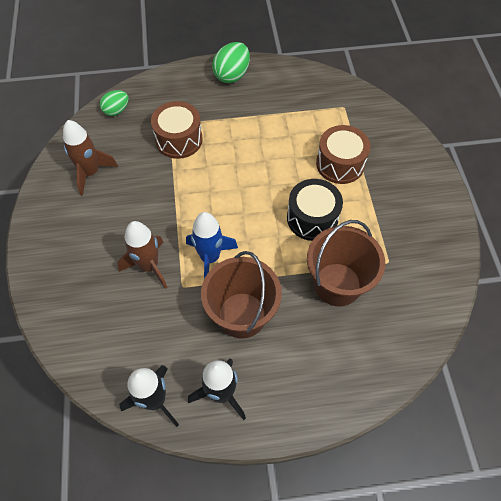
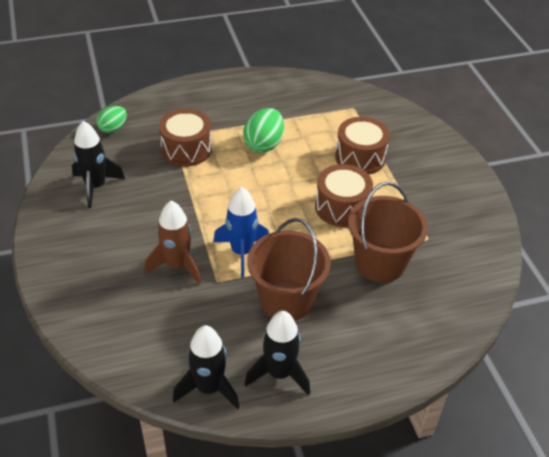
camera: 10 degrees left, 15 degrees down
brown rocket [63,120,118,196] -> black rocket [72,121,125,208]
green egg [212,42,250,83] -> green egg moved to [243,108,284,153]
black drum [287,179,343,241] -> brown drum [315,164,373,227]

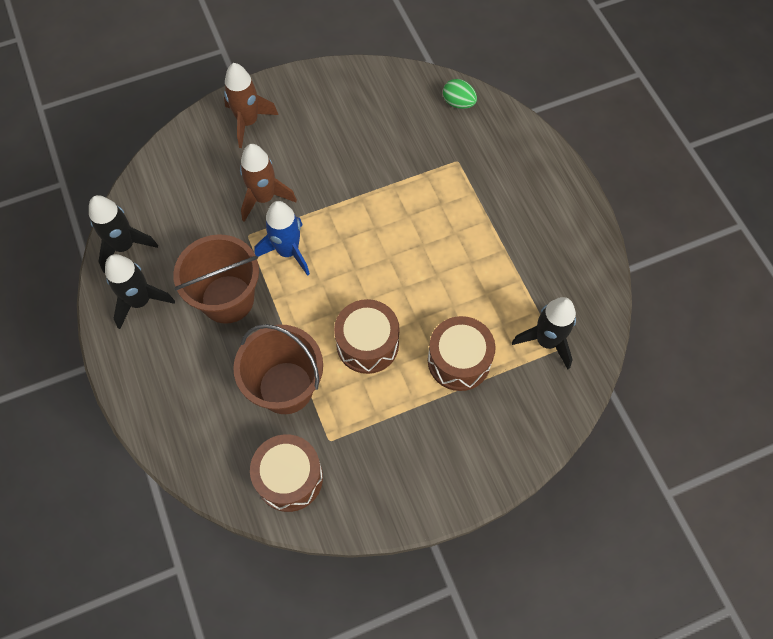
camera: 85 degrees right, 20 degrees up
black rocket [72,121,125,208] -> black rocket moved to [512,297,576,369]
brown drum [159,109,212,167] -> brown drum moved to [250,434,323,512]
green egg [243,108,284,153] -> none
none -> brown rocket [224,63,278,148]

